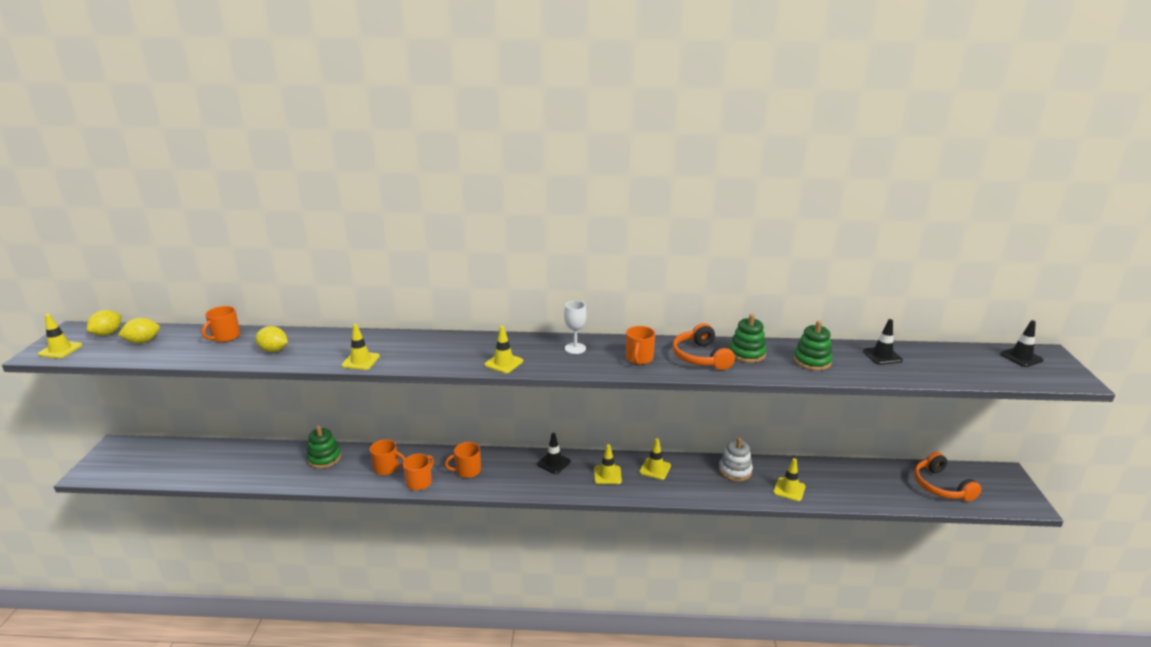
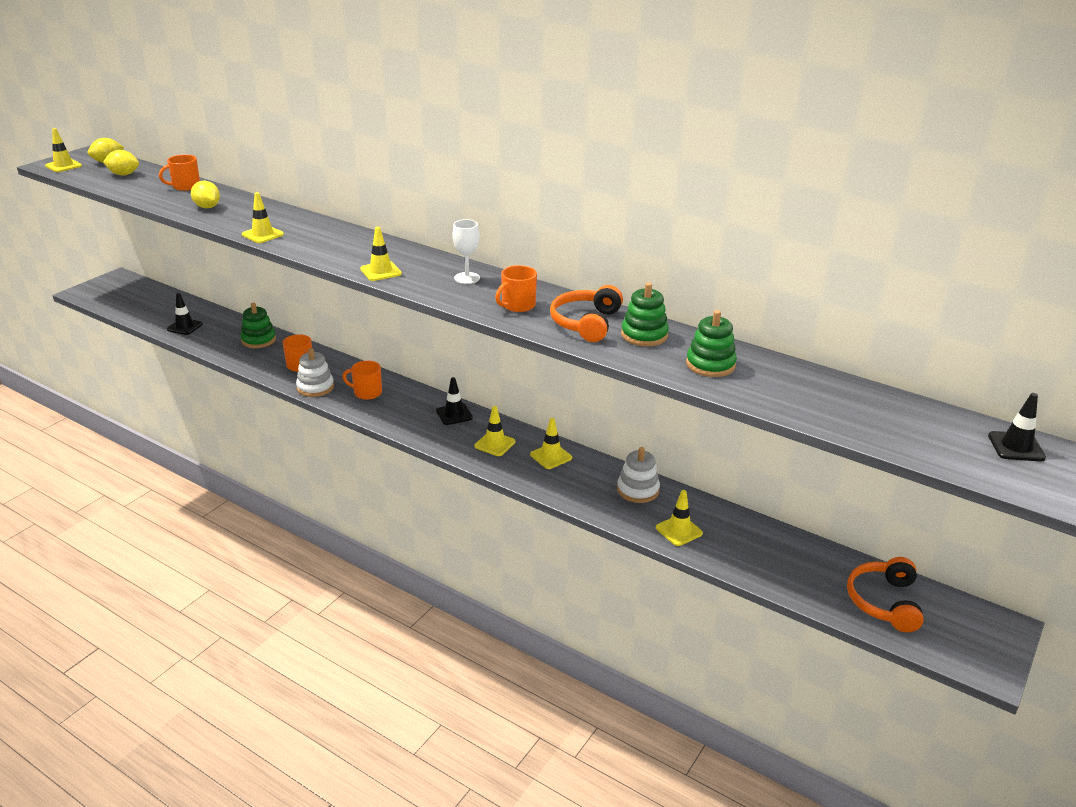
camera: 30 degrees right, 5 degrees up
orange mug [403,454,434,491] -> white stacking toy [296,348,334,397]
black traffic cone [863,319,903,365] -> black traffic cone moved to [167,293,203,335]

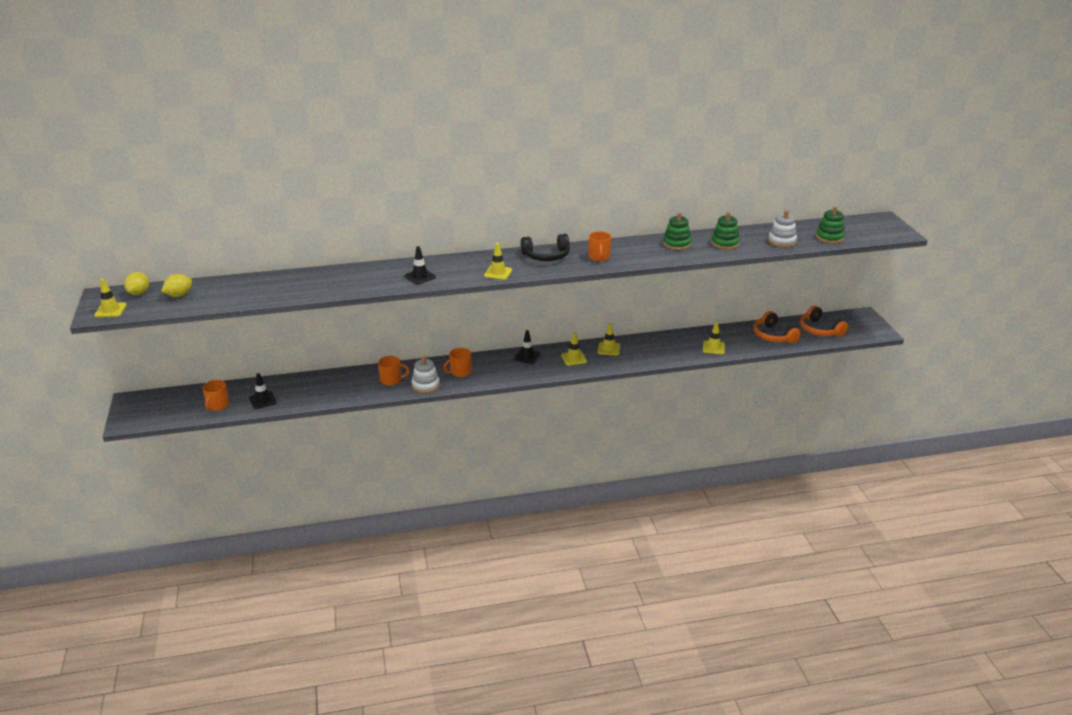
camera: 45 degrees left, 0 degrees up
orange mug [159,155,200,191] -> orange mug moved to [202,380,229,411]
yellow lemon [191,181,220,208] -> none
green stacking toy [240,303,276,348] -> green stacking toy moved to [816,206,845,244]
yellow traffic cone [242,192,284,243] -> none
white goblet [453,219,480,284] -> black headphones [521,234,570,261]
orange headphones [550,285,623,342] -> orange headphones moved to [754,311,801,343]
white stacking toy [617,447,660,503] -> white stacking toy moved to [768,210,797,248]
black traffic cone [988,393,1046,461] -> black traffic cone moved to [405,246,436,284]

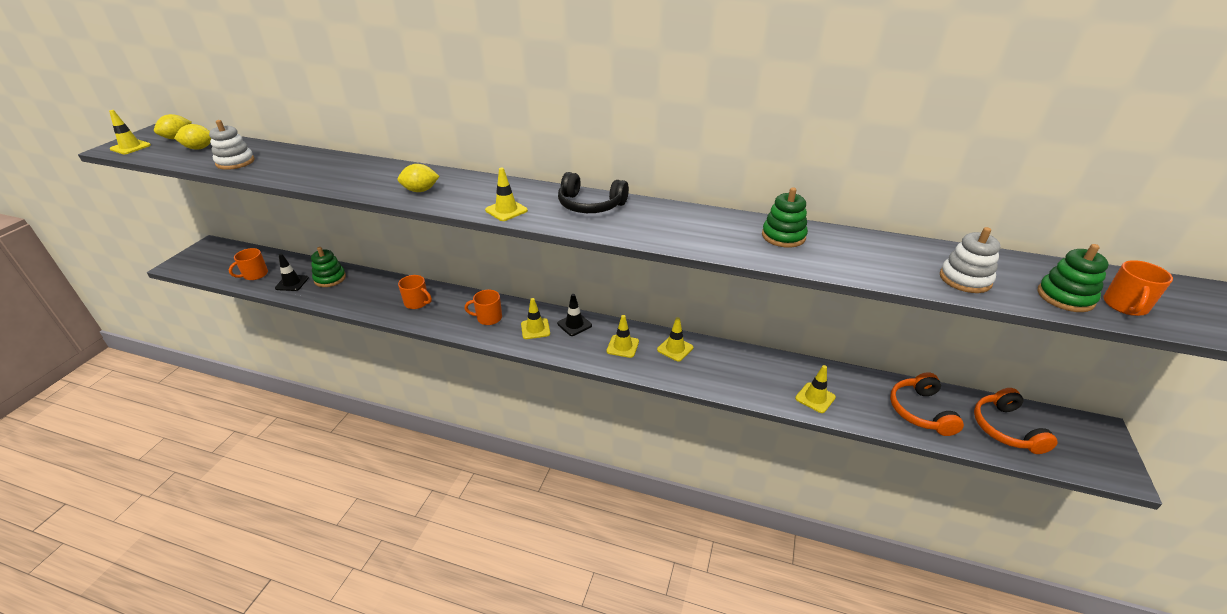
camera: 30 degrees right, 5 degrees up
black traffic cone [405,246,436,284] -> yellow lemon [398,164,439,192]
white stacking toy [411,356,440,393] -> white stacking toy moved to [209,120,255,170]
orange mug [589,231,611,261] -> orange mug moved to [1103,260,1173,316]
green stacking toy [711,212,740,250] -> green stacking toy moved to [311,247,346,287]
none -> yellow traffic cone [521,298,550,339]

